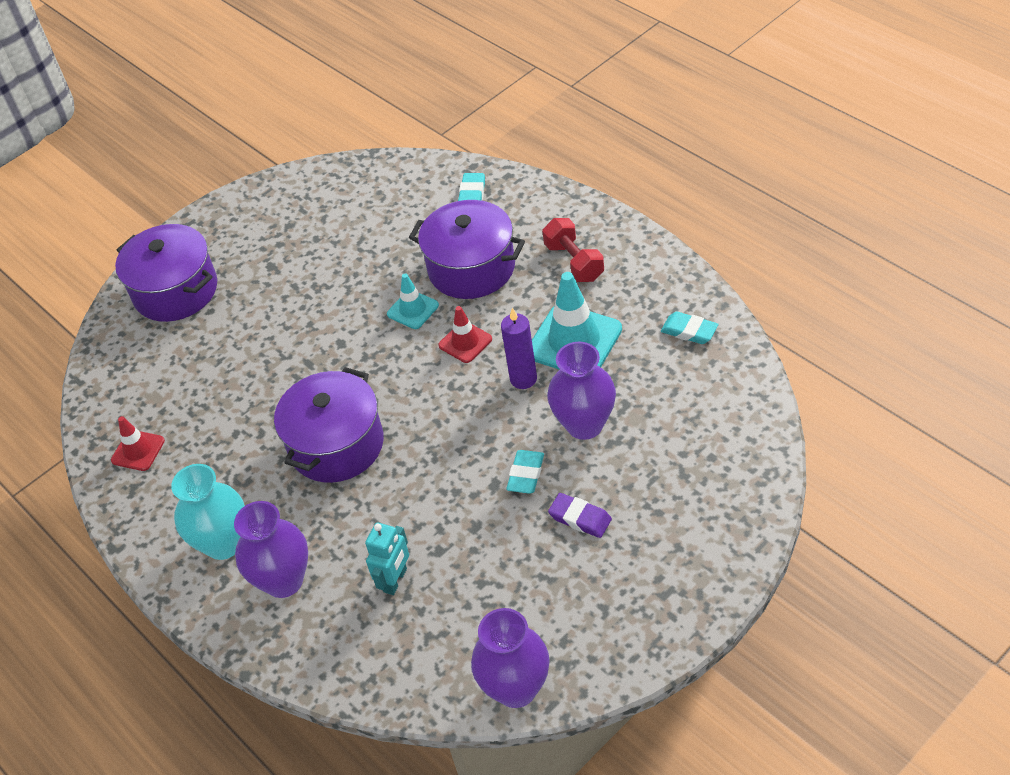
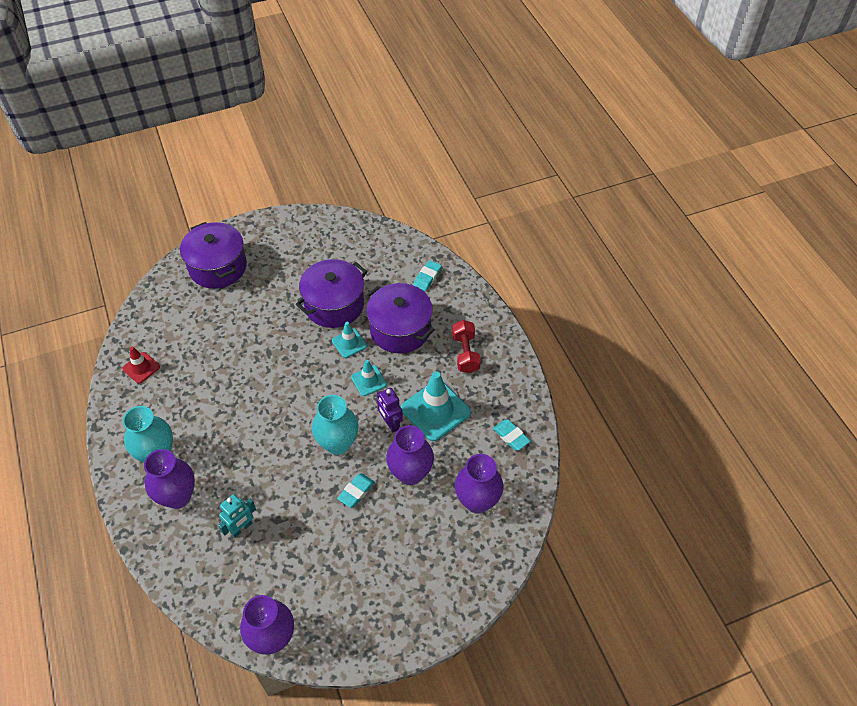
camera: 15 degrees right, 5 degrees up
purple pot [274,367,384,483] -> purple pot moved to [296,259,367,328]
red traffic cone [438,306,492,363] -> turquoise traffic cone [351,360,387,396]
purple candle [501,308,537,389] -> purple robot [377,388,403,432]
purple eraser [548,493,612,538] -> none
none -> turquoise vase [312,395,359,455]
none -> purple vase [455,454,504,513]

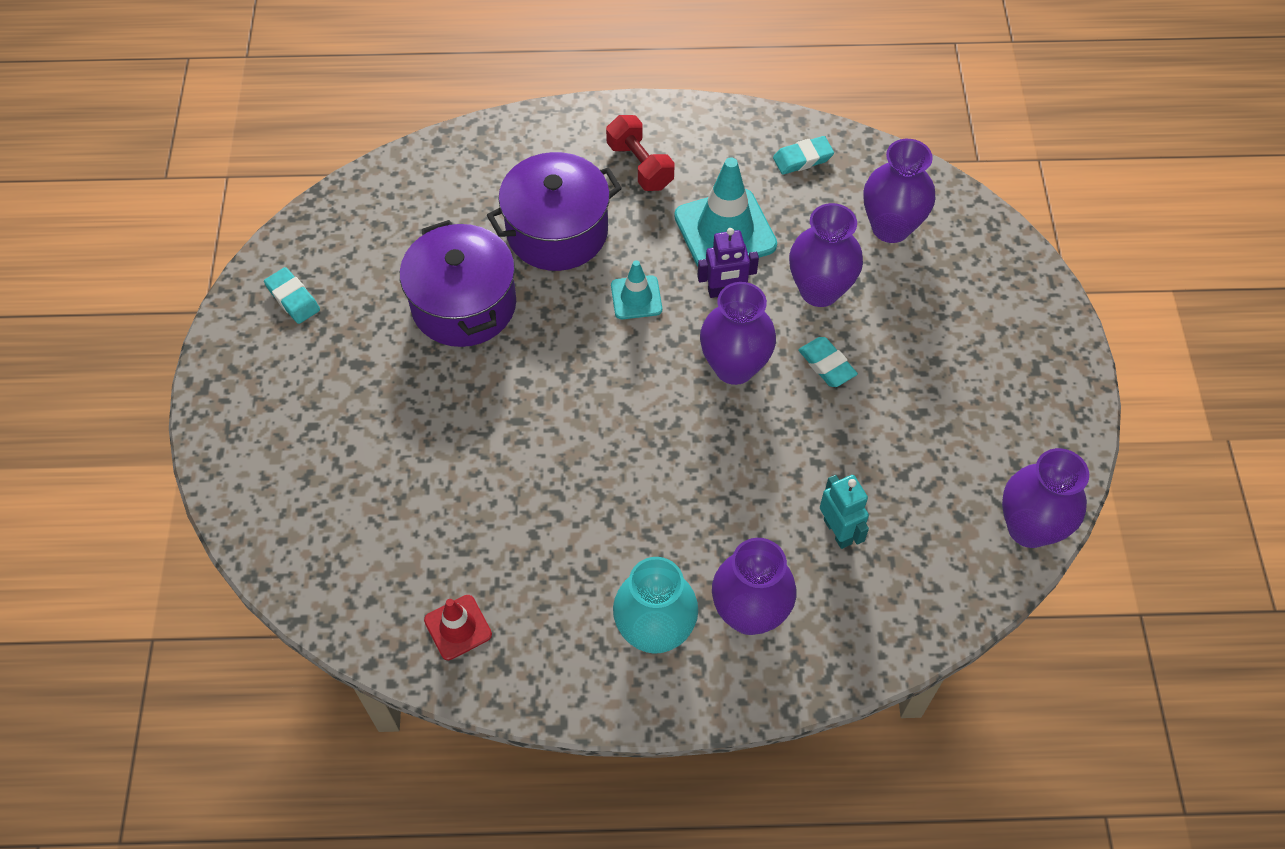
camera: 70 degrees left, 5 degrees up
purple pot [180,222,247,289] -> none
turquoise vase [312,395,359,455] -> purple vase [700,282,776,385]
turquoise traffic cone [332,322,367,358] -> none
turquoise eraser [413,260,442,291] -> turquoise eraser moved to [264,267,320,324]
red dumbbell [452,320,481,373] -> red dumbbell turned 45 degrees clockwise [606,115,675,191]

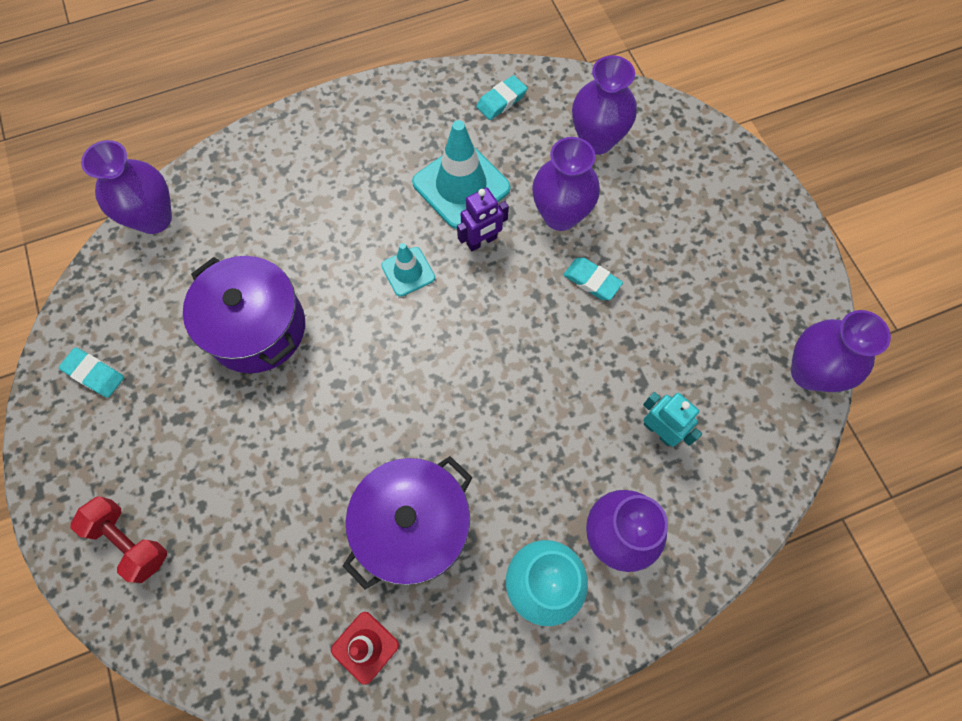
camera: 20 degrees left, 10 degrees up
purple pot [487,152,622,271] -> purple pot moved to [343,456,472,590]
red dumbbell [606,115,675,191] -> red dumbbell moved to [70,497,167,583]
purple vase [700,282,776,385] -> purple vase moved to [81,140,172,234]

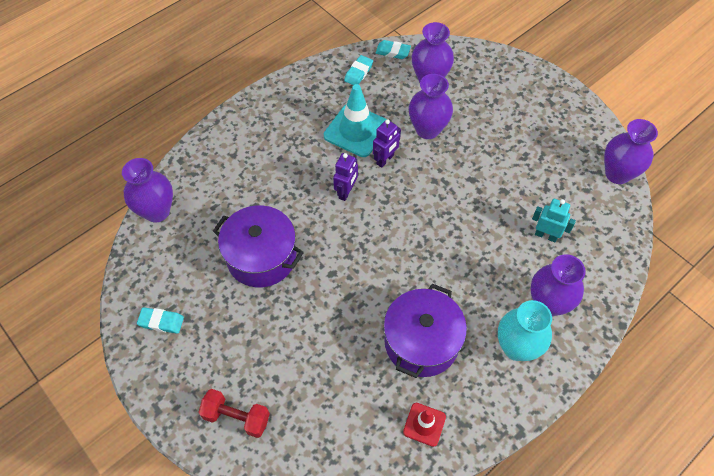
camera: 20 degrees left, 10 degrees down
turquoise traffic cone [381,243,435,297] -> purple robot [333,153,358,201]
turquoise eraser [564,257,623,300] -> turquoise eraser moved to [376,40,411,59]

